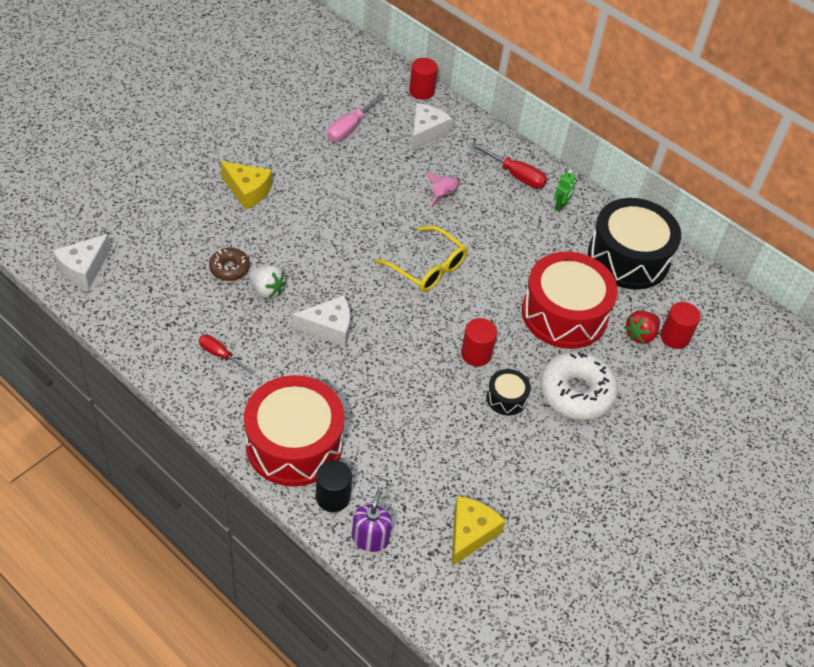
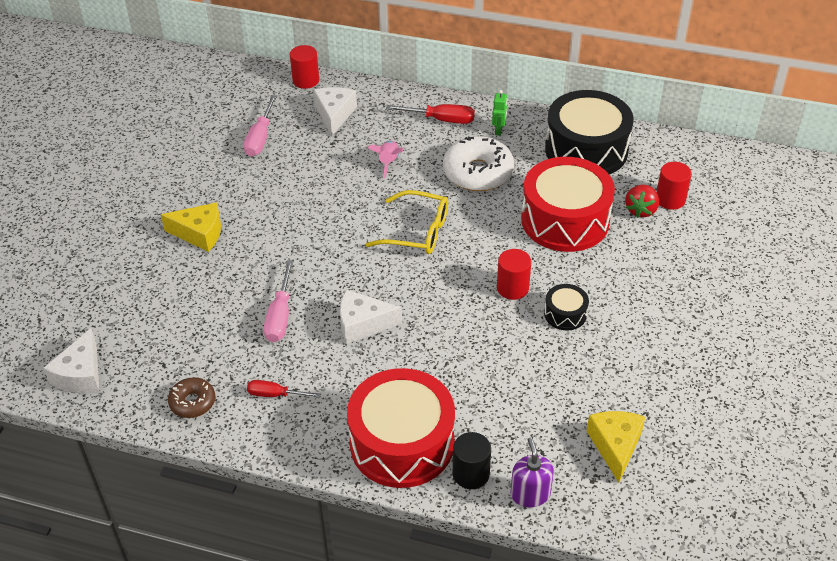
camera: 20 degrees left, 5 degrees down
brown donut [209,248,250,281] -> brown donut moved to [168,377,215,418]
white strawberry [249,265,286,299] -> pink screwdriver [264,260,293,342]
white cheese [292,295,350,347] -> white cheese turned 150 degrees counterclockwise [340,289,402,344]
white donut [540,352,618,420] -> white donut moved to [443,136,514,191]

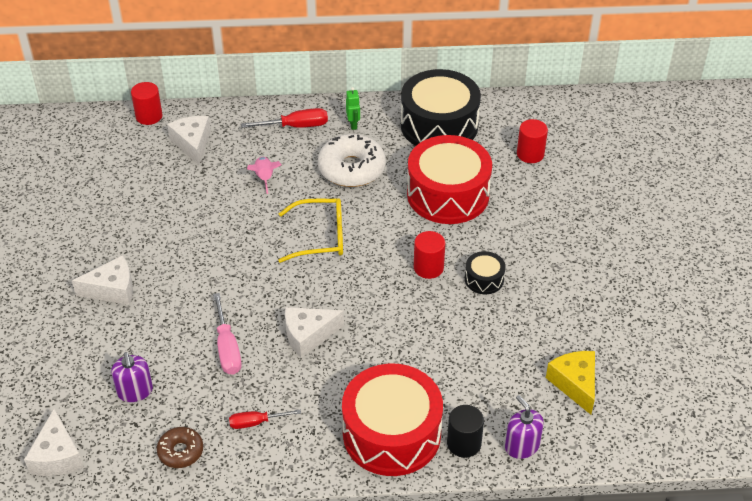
camera: 20 degrees left, 0 degrees up
yellow cheese [161,202,221,252] -> white cheese [72,255,133,305]
pink screwdriver [244,95,277,156] -> none
red strawberry [625,185,659,218] -> none
none -> purple soap dispenser [111,352,153,402]

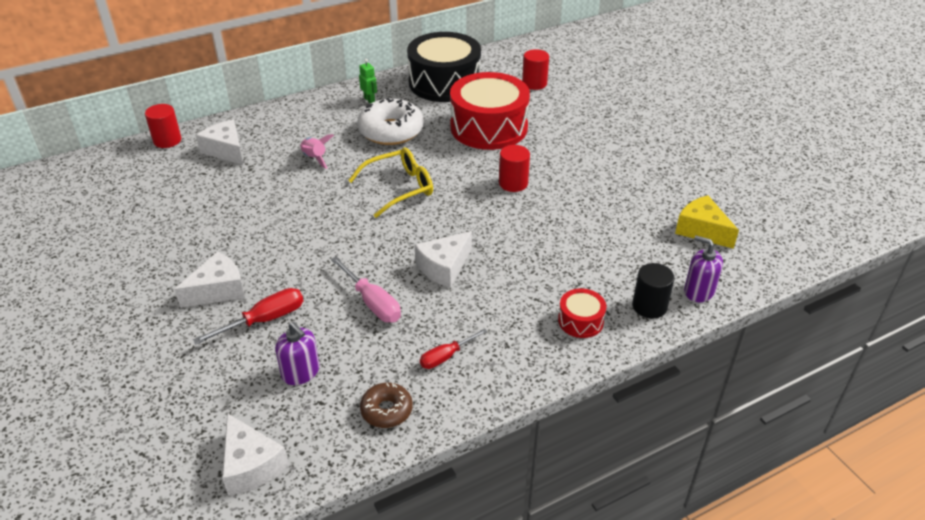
camera: 25 degrees left, 5 degrees down
red screwdriver [241,108,328,128] -> red screwdriver moved to [193,288,303,344]
red drum [342,363,443,476] -> red drum [558,288,606,338], size x0.45
black drum [465,251,506,294] -> none

